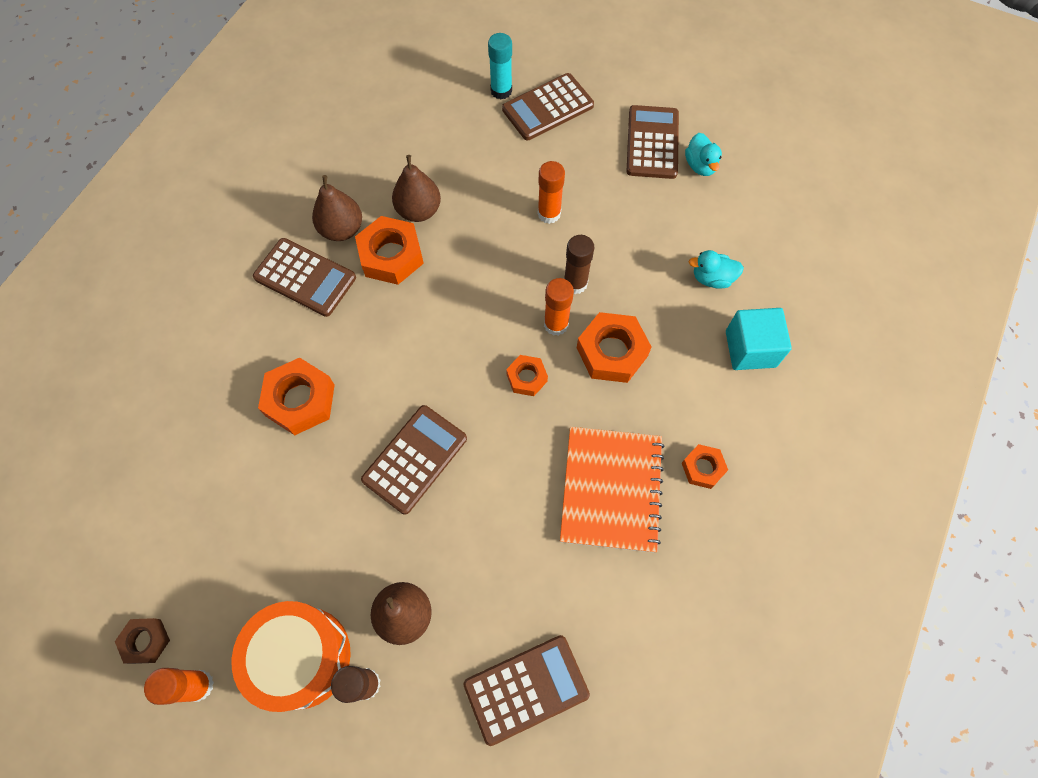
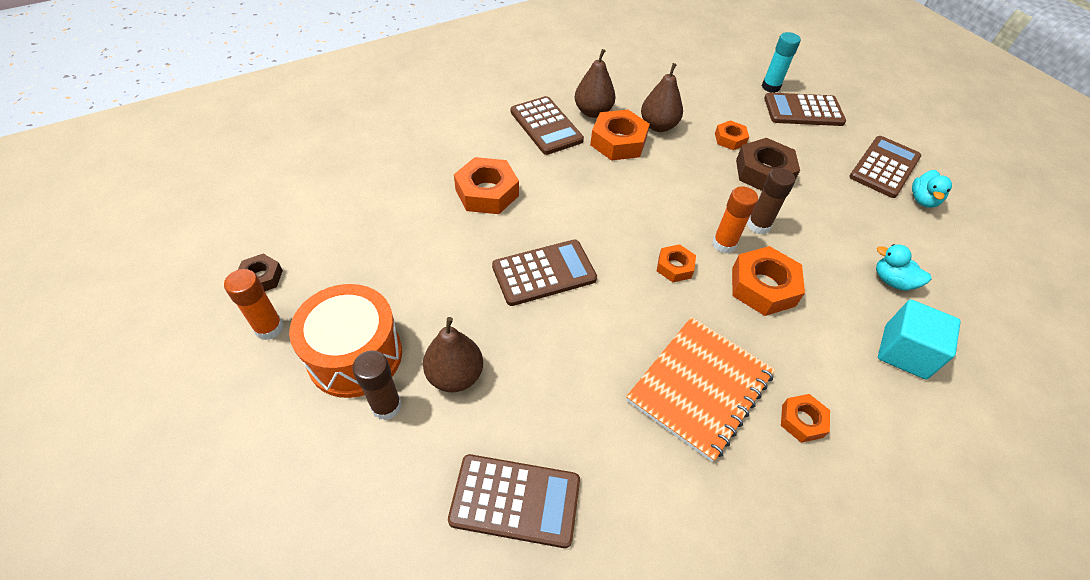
camera: 30 degrees right, 15 degrees down
orange glue stick [538,161,565,224] -> brown nut [736,138,800,191]
none -> orange nut [715,120,749,150]

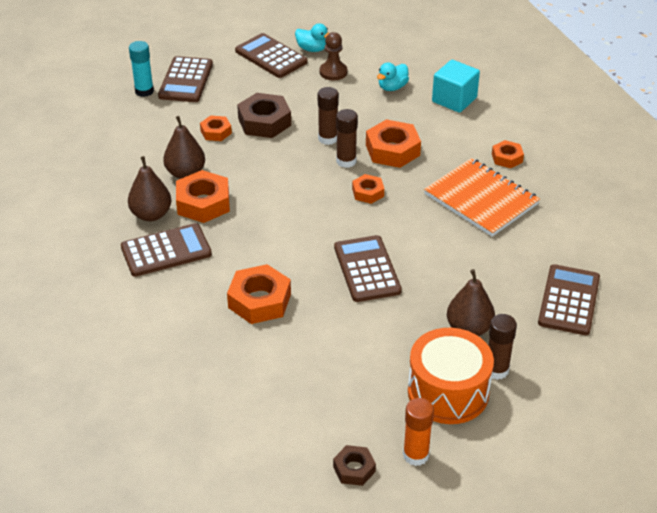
camera: 80 degrees left, 10 degrees down
orange glue stick [712,186,758,253] -> brown glue stick [336,109,358,168]
none -> brown pawn [320,32,347,80]

